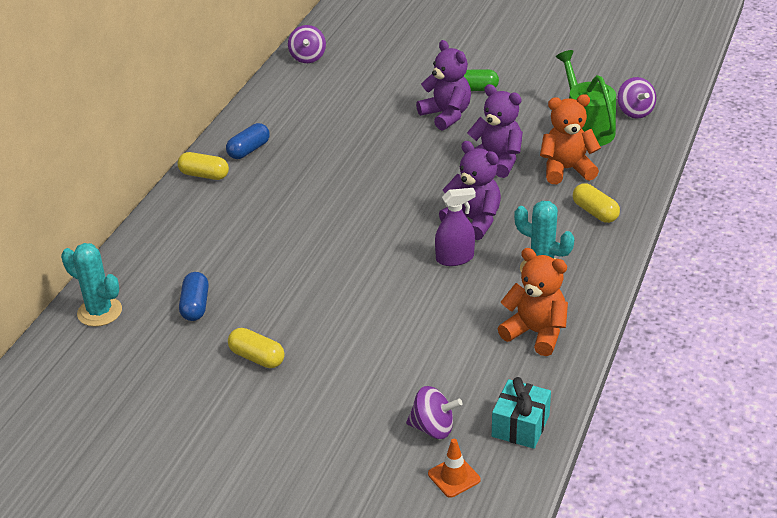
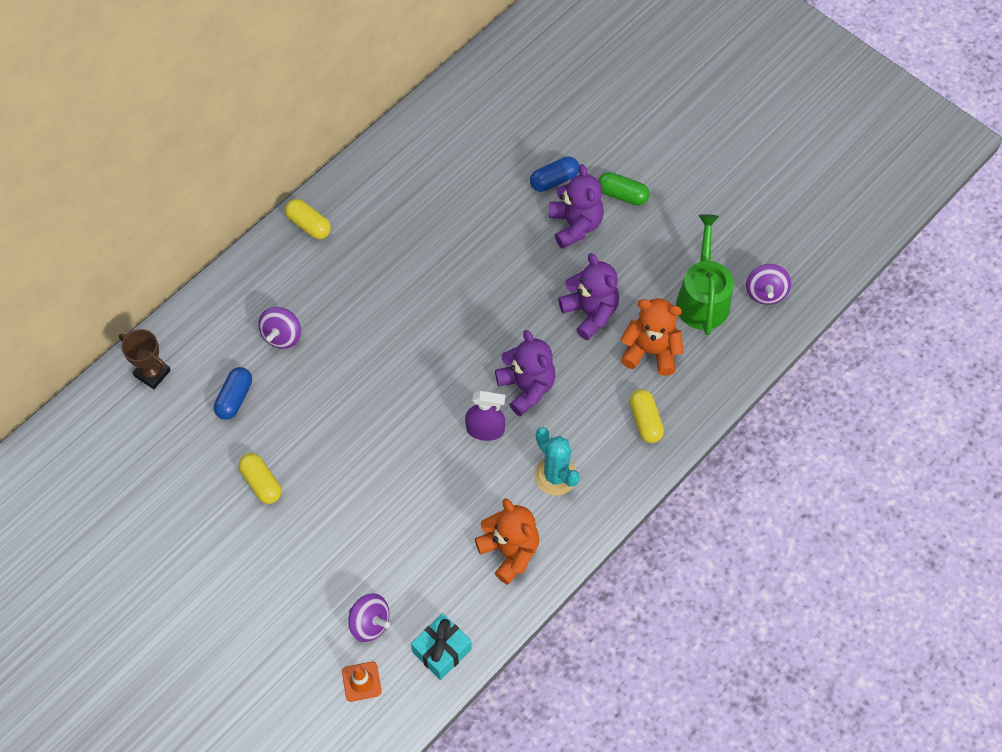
camera: 20 degrees right, 25 degrees up
turquoise cactus [61,243,122,327] -> brown trophy [119,329,171,389]
blue capsule [226,123,270,159] -> blue capsule moved to [530,156,579,192]
purple spinning top [288,25,326,63] -> purple spinning top moved to [258,307,301,349]

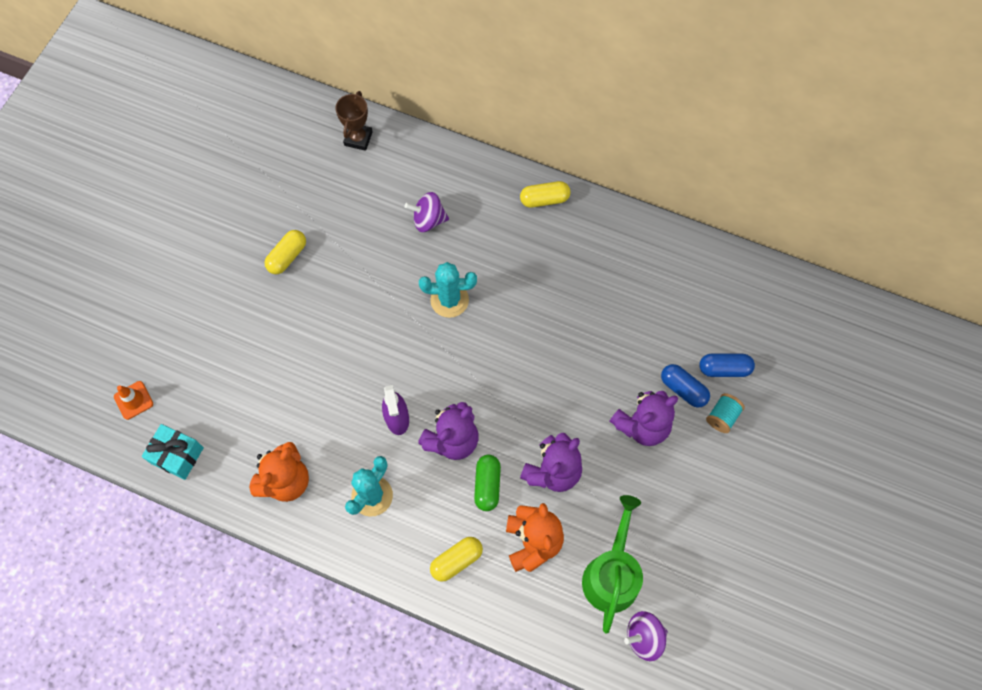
camera: 70 degrees right, 5 degrees up
blue capsule [214,367,252,420] -> blue capsule moved to [700,353,755,377]
yellow capsule [285,199,331,239] -> yellow capsule turned 60 degrees clockwise [520,181,571,208]
purple spinning top [348,593,390,642] -> none
green capsule [598,172,650,206] -> green capsule moved to [474,455,501,511]
green watering can [676,214,734,335] -> green watering can turned 60 degrees counterclockwise [582,495,643,634]
none -> turquoise cactus [419,262,477,318]
none -> turquoise spool [706,393,745,433]

